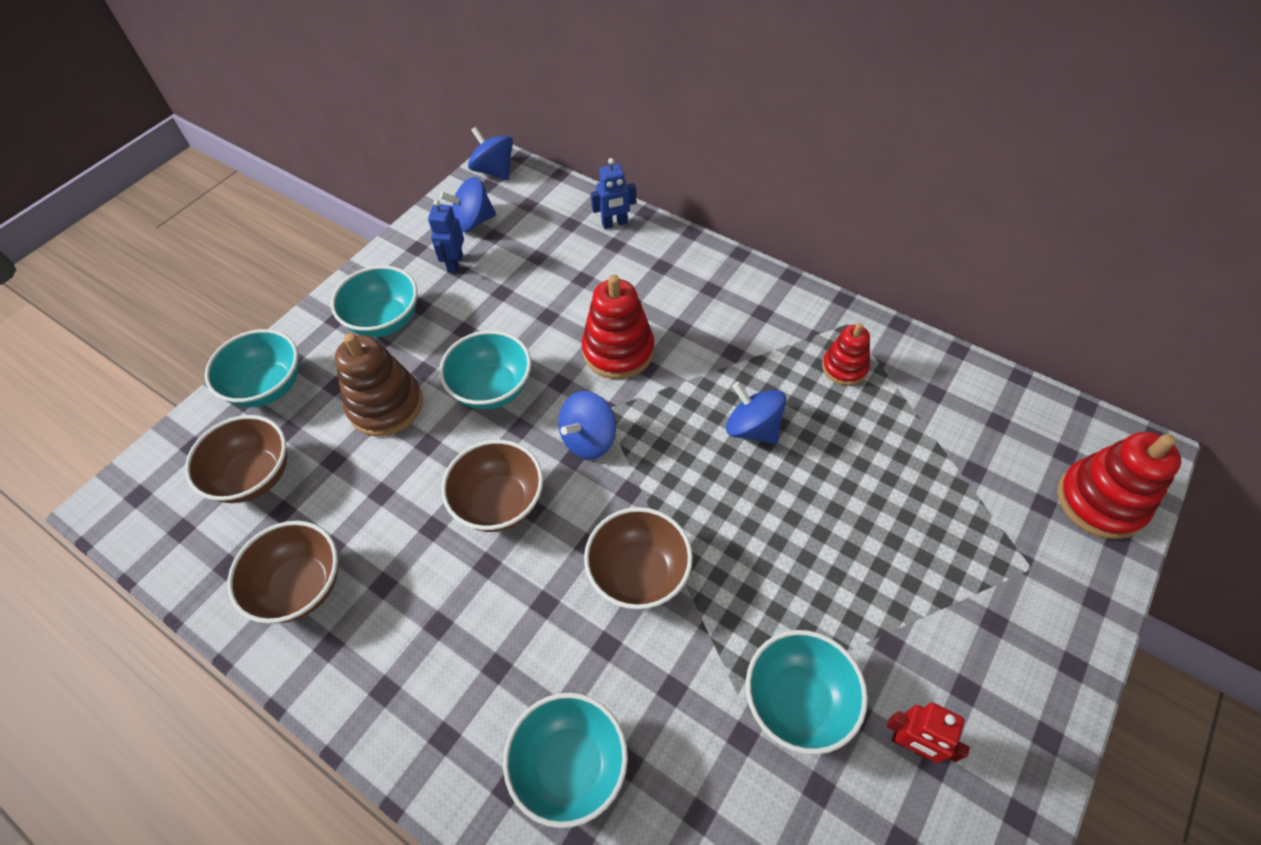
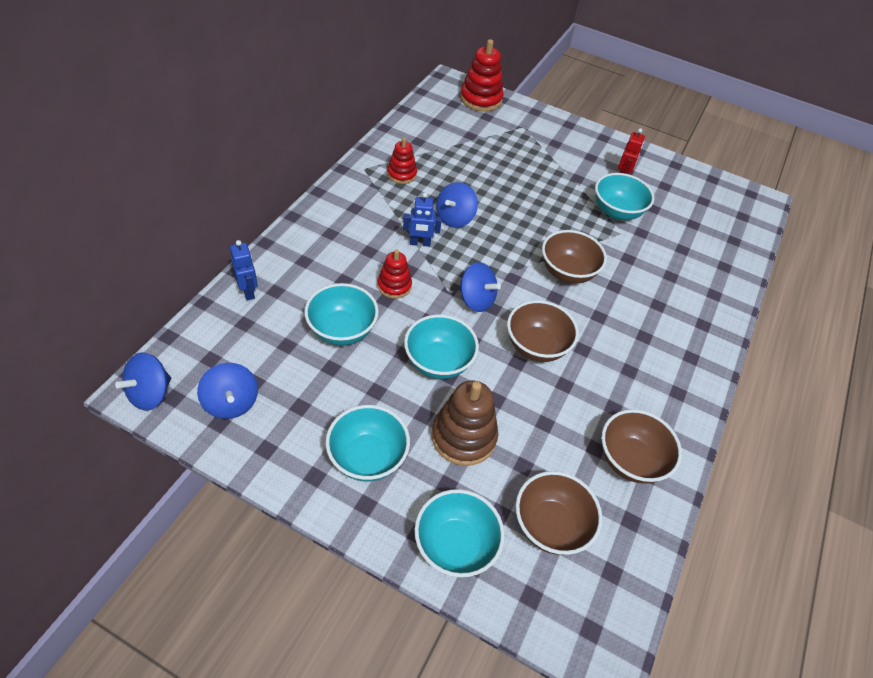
camera: 105 degrees left, 5 degrees down
blue robot [428,199,464,273] -> blue robot moved to [403,193,442,247]
turquoise bowl [503,693,628,828] -> turquoise bowl moved to [304,283,379,345]
red stacking toy [582,275,654,379] -> red stacking toy [377,249,412,299], size x0.61

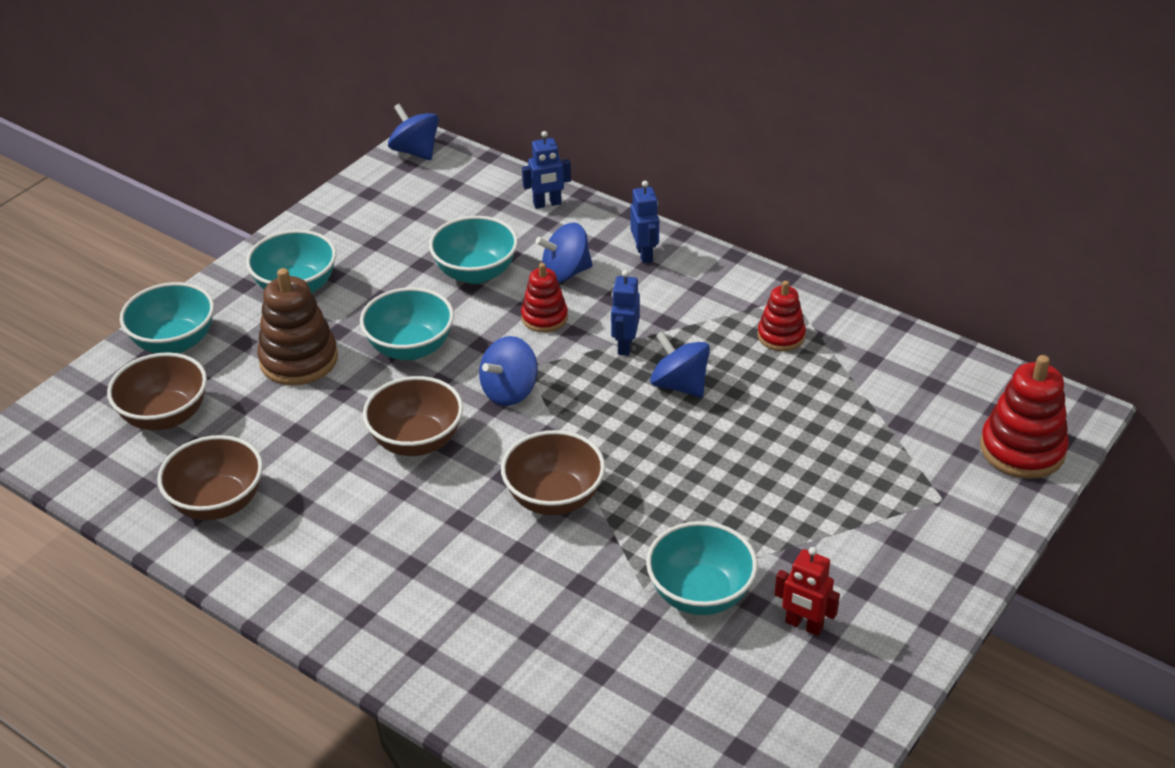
camera: 105 degrees right, 10 degrees down
blue spinning top [197,363,258,419] -> blue spinning top moved to [536,223,593,283]
none -> blue robot [630,181,659,264]

